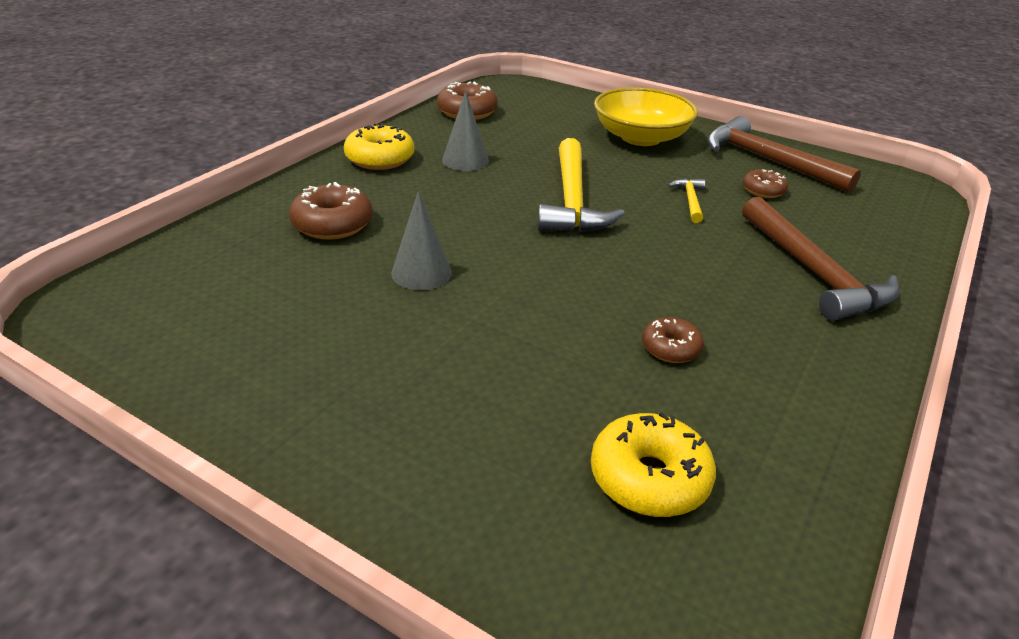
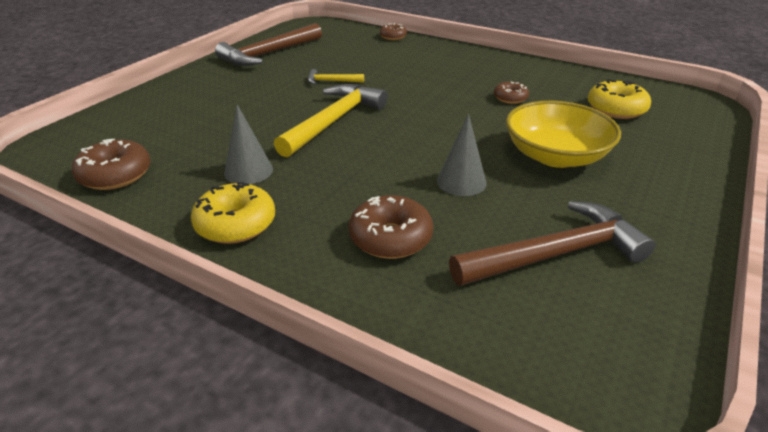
camera: 90 degrees left, 0 degrees up
yellow hammer [538,138,625,232] -> yellow hammer turned 60 degrees counterclockwise [274,84,387,157]
yellow bowl [594,87,698,146] -> yellow bowl moved to [506,101,621,168]
brown hammer [742,197,900,321] -> brown hammer moved to [449,201,655,286]
brown donut [743,169,788,198] -> brown donut moved to [380,23,407,40]

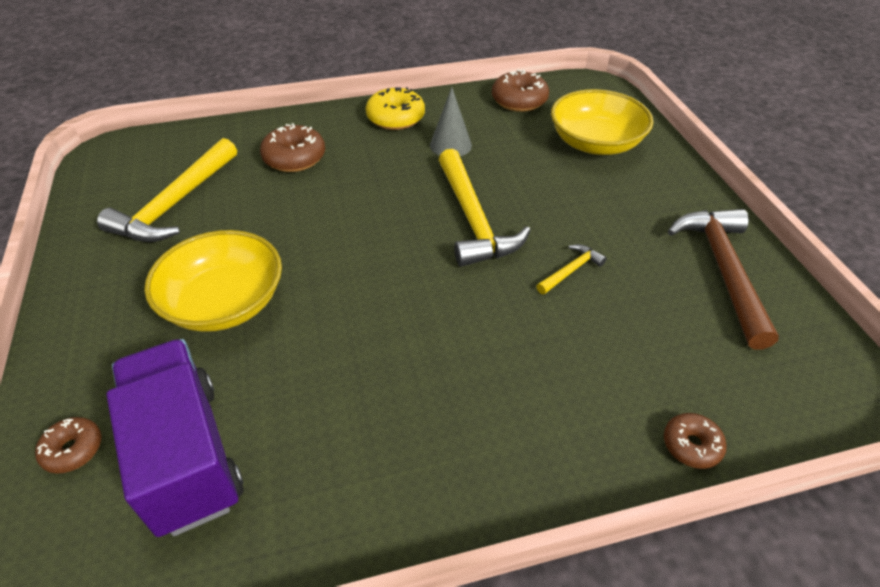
camera: 135 degrees right, 10 degrees up
grey cone [437,114,486,196] -> none
brown hammer [449,201,655,286] -> yellow hammer [97,138,237,242]
brown donut [494,82,529,104] -> brown donut moved to [35,417,102,474]
yellow donut [588,79,651,119] -> purple truck [106,339,244,537]
none -> yellow bowl [551,89,653,155]

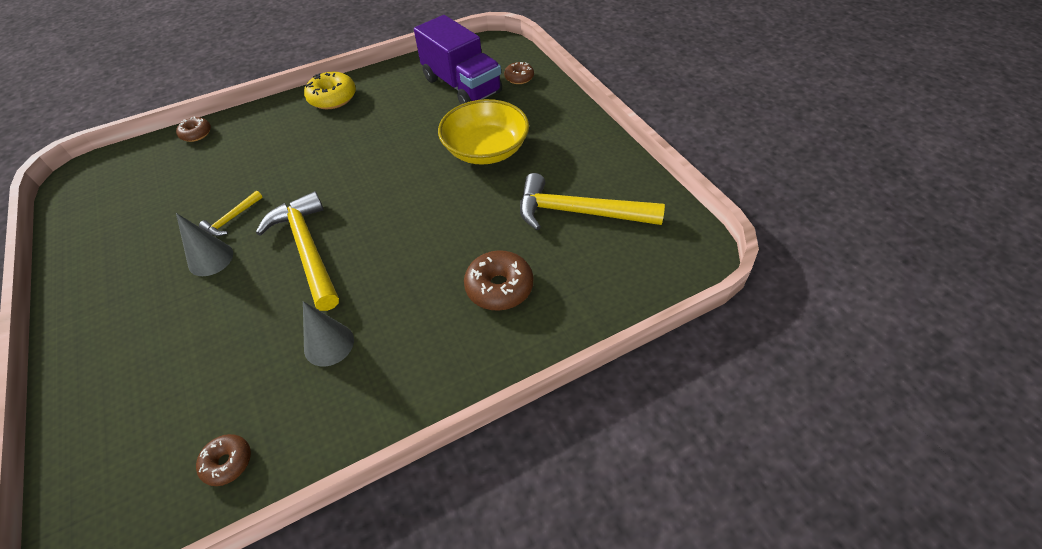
camera: 170 degrees right, 5 degrees up
yellow hammer [97,138,237,242] -> yellow hammer turned 90 degrees counterclockwise [520,173,665,230]
yellow donut [366,87,425,130] -> yellow donut moved to [304,72,356,109]
brown donut [492,70,549,112] -> brown donut [196,434,251,486], size x0.61
yellow bowl [551,89,653,155] -> none
brown hammer [668,209,779,349] -> none
none -> grey cone [176,213,233,276]

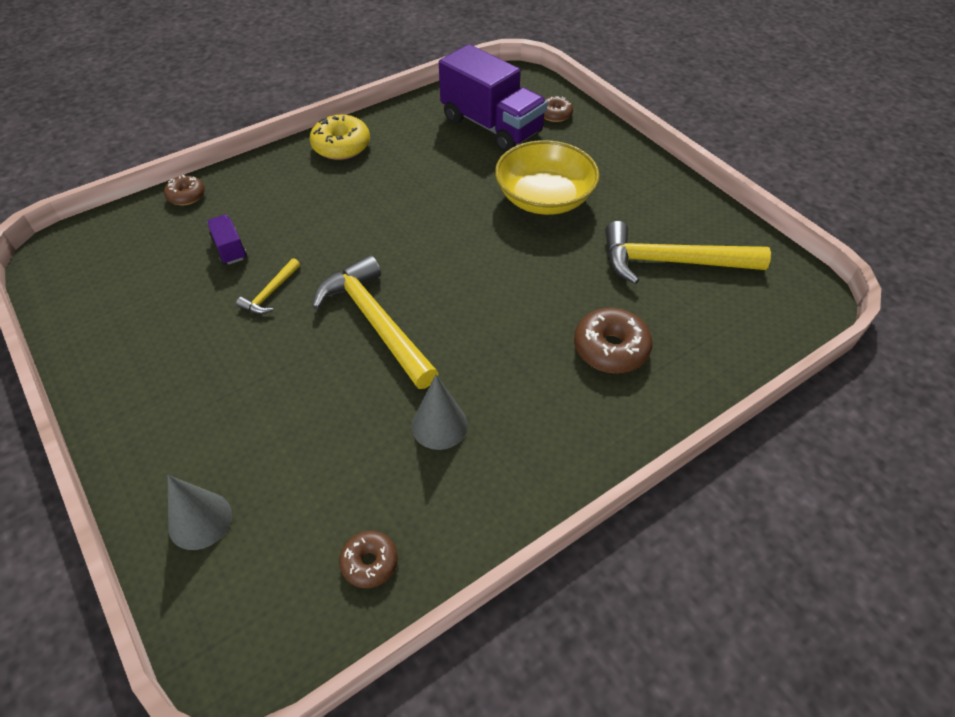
camera: 10 degrees left, 0 degrees up
grey cone [176,213,233,276] -> grey cone moved to [168,475,232,550]
none -> purple truck [207,214,247,265]

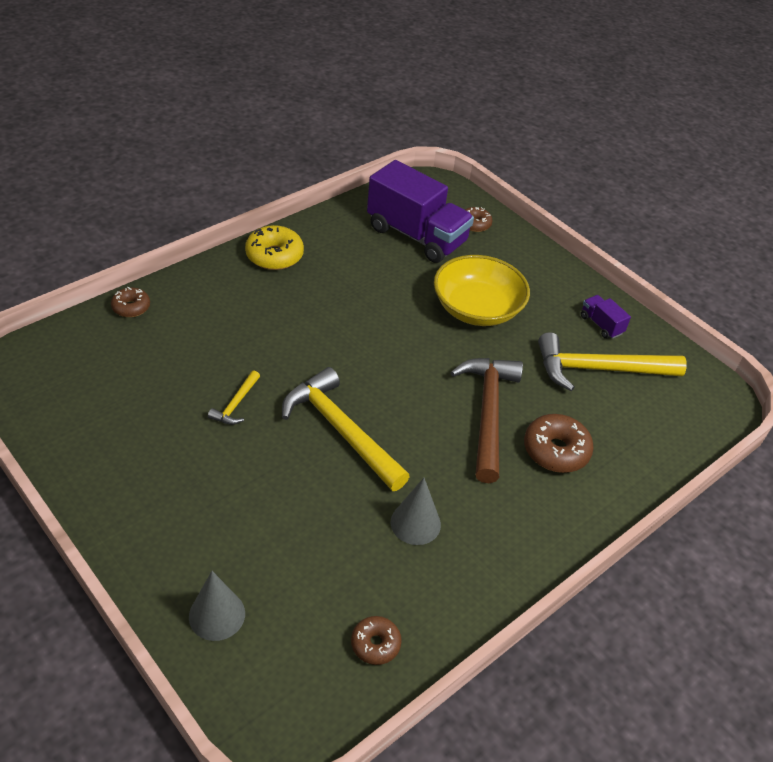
camera: 10 degrees left, 5 degrees down
purple truck [207,214,247,265] -> purple truck moved to [581,295,631,339]
none -> brown hammer [450,358,523,483]

